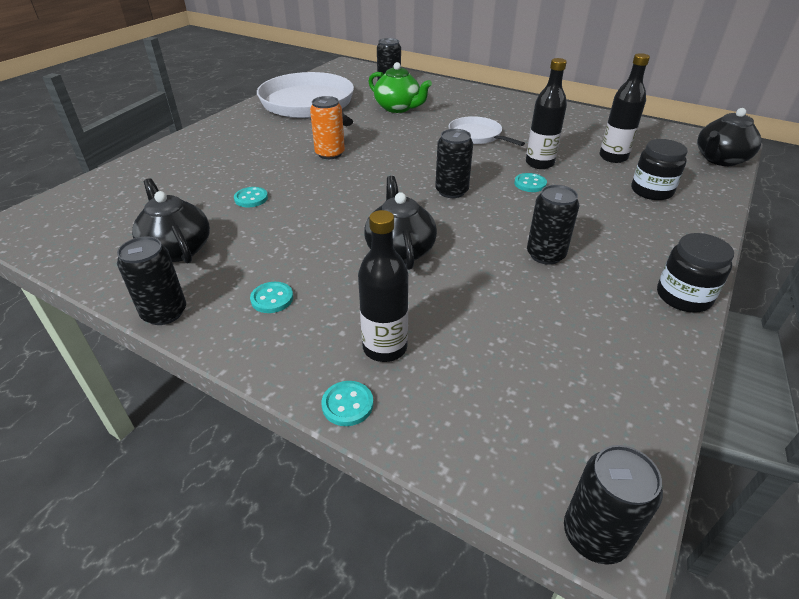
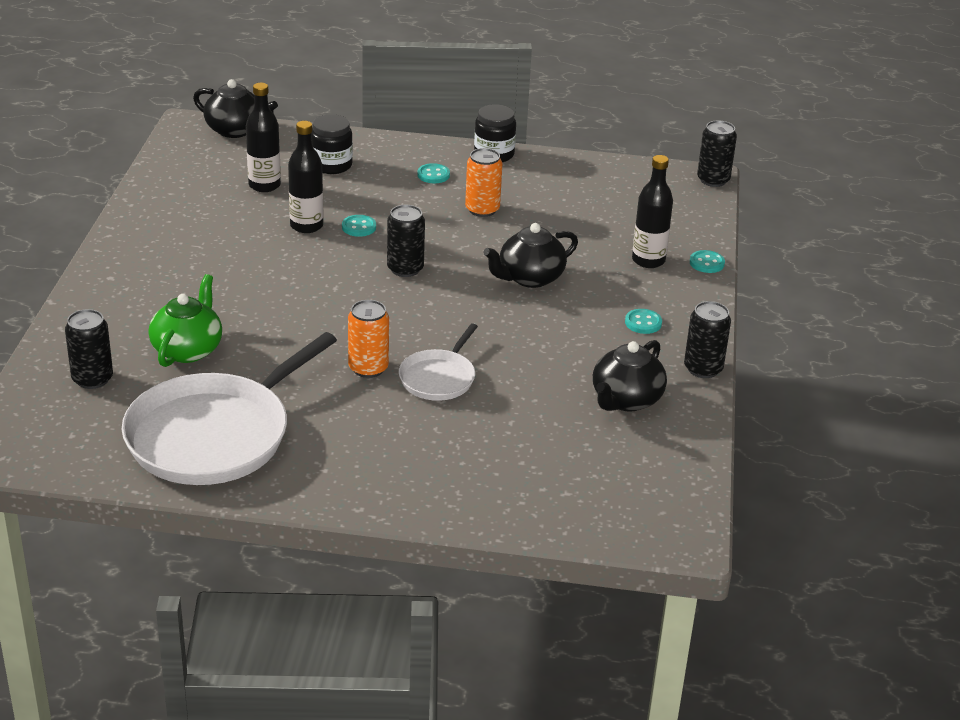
camera: 115 degrees left, 5 degrees down
turquoise button [234,187,268,207] -> turquoise button moved to [417,163,450,183]
white pan [449,116,525,146] -> white pan moved to [399,323,478,401]
black can [527,185,579,265] -> orange can [465,148,502,217]

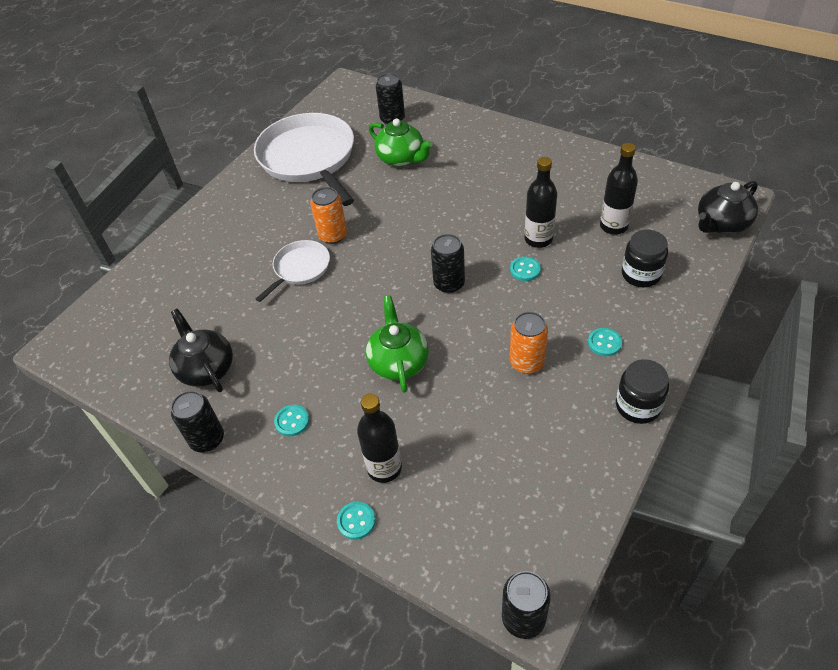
camera: 120 degrees right, 15 degrees up
white pan [399,323,478,401] -> white pan turned 75 degrees clockwise [256,240,330,302]
black teapot [483,223,578,288] -> green teapot [366,295,429,393]

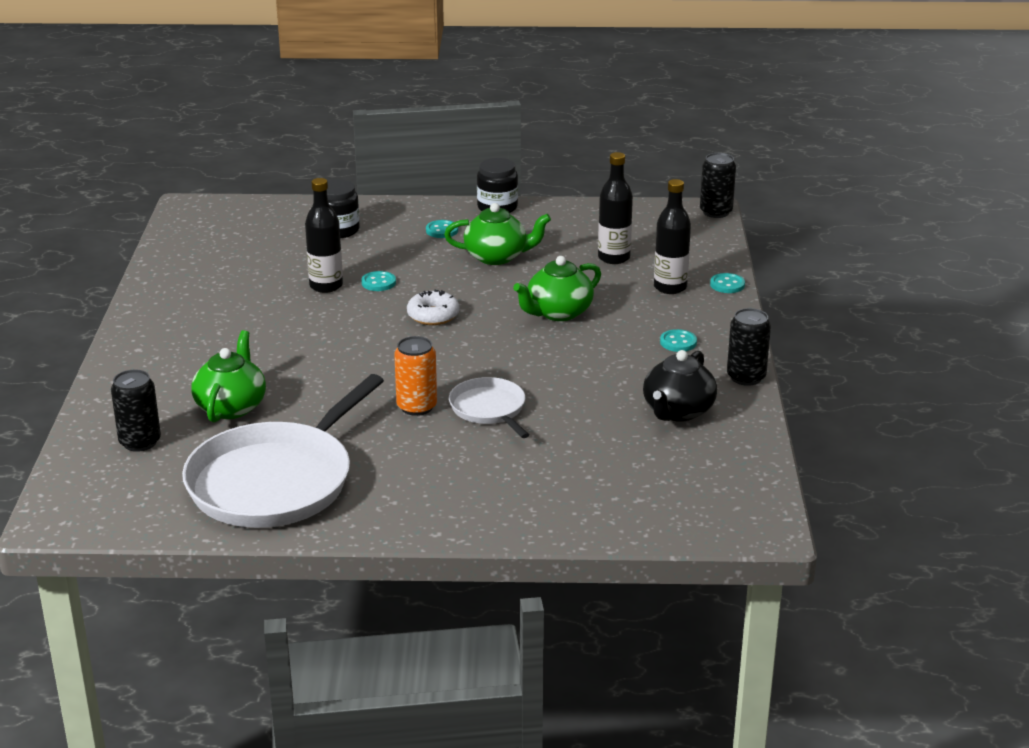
camera: 125 degrees left, 20 degrees down
white pan [256,240,330,302] -> white pan turned 60 degrees clockwise [449,377,529,438]
black can [431,234,465,293] -> white donut [407,289,460,325]
orange can [510,312,548,374] -> green teapot [444,203,551,265]
black bottle [600,143,638,235] -> black bottle moved to [598,152,633,264]
black teapot [698,181,758,234] -> none

